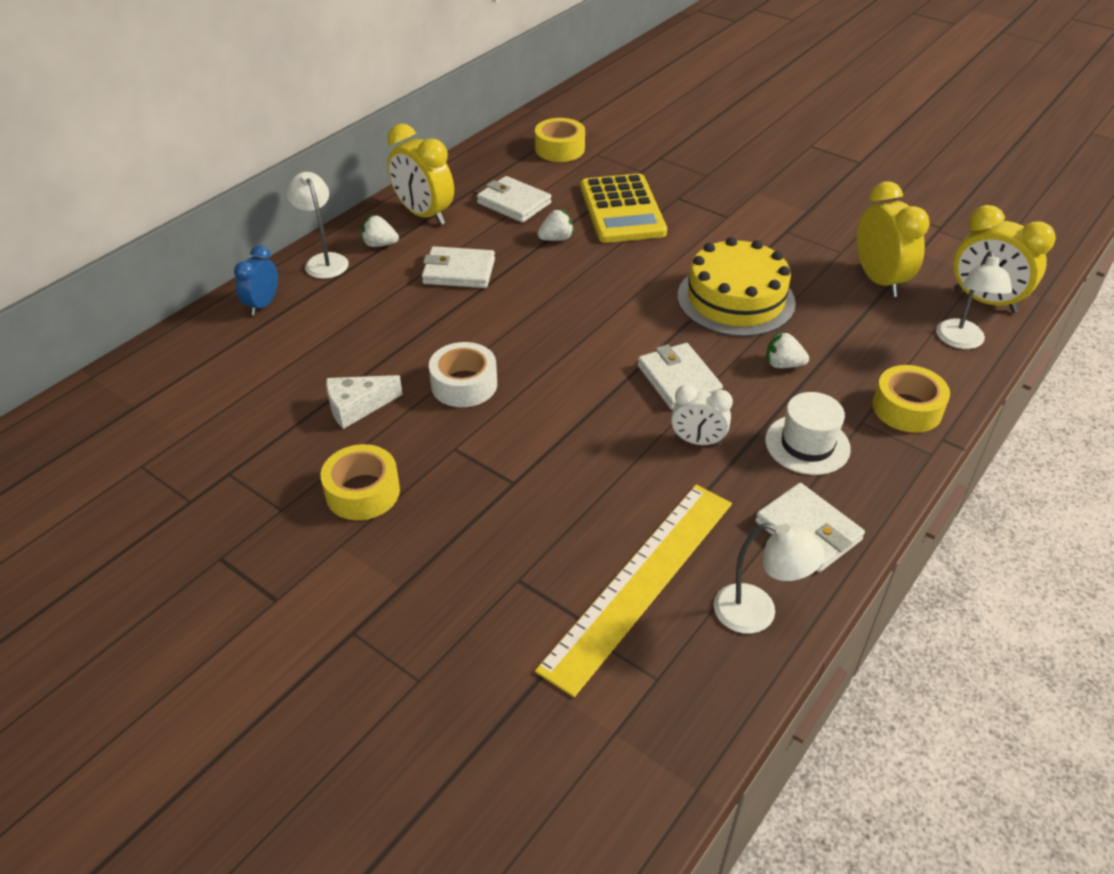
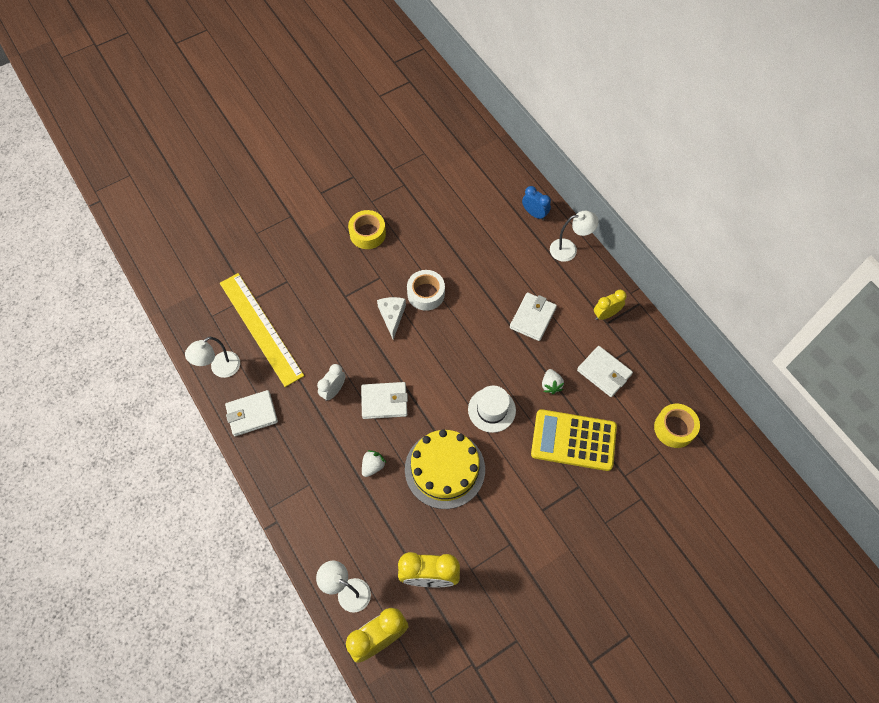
camera: 110 degrees right, 20 degrees up
white cheese [326,375,403,429] -> white cheese moved to [377,297,406,340]
white strawberry [361,215,399,247] -> none
yellow clock [387,123,454,225] -> yellow clock [594,290,627,320], size x0.60
white wallet [477,176,551,223] -> white wallet turned 75 degrees clockwise [577,346,633,397]
white hat [765,392,851,475] -> white hat moved to [468,386,516,433]
yellow tape [872,365,950,433] -> none

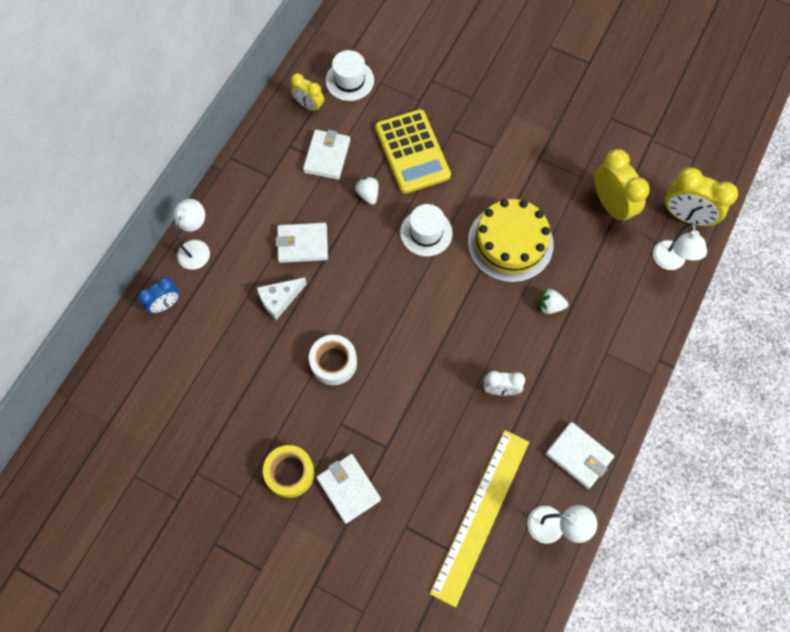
camera: 120 degrees left, 5 degrees up
white wallet [361,382,408,419] -> white wallet moved to [316,454,381,524]
white cheese [377,297,406,340] -> white cheese moved to [257,277,307,320]
blue clock [522,186,551,220] -> blue clock turned 135 degrees counterclockwise [138,277,180,314]
white strawberry [542,369,564,394] -> white strawberry turned 75 degrees counterclockwise [355,176,379,205]
white lamp [550,211,599,262] -> white lamp turned 60 degrees clockwise [174,199,210,270]
yellow clock [594,290,627,320] -> yellow clock moved to [291,73,324,112]
yellow tape [654,404,700,448] -> white hat [326,50,374,101]

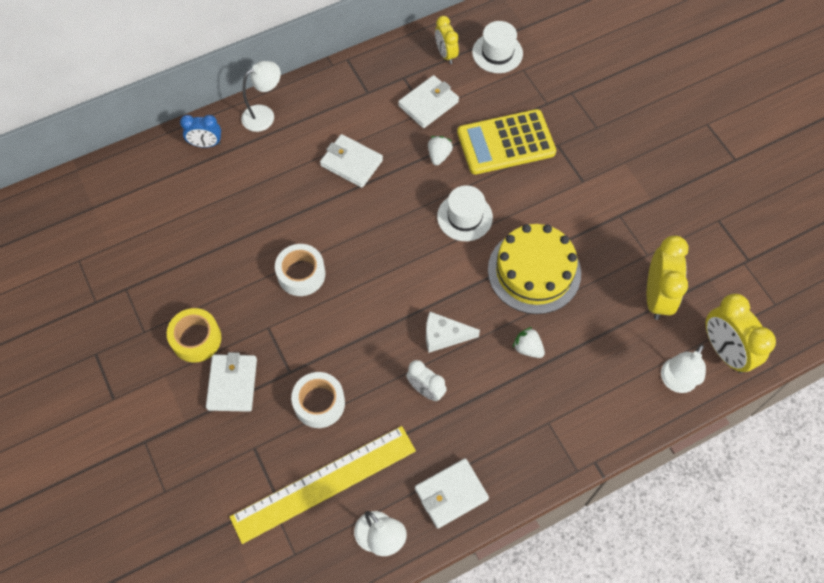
camera: 35 degrees right, 5 degrees down
white cheese [257,277,307,320] -> white cheese moved to [426,312,480,353]
yellow calculator [375,109,451,194] -> yellow calculator turned 60 degrees clockwise [457,109,556,175]
white wallet [545,422,614,489] -> white wallet turned 75 degrees clockwise [415,458,489,528]
none -> white tape [291,372,345,428]

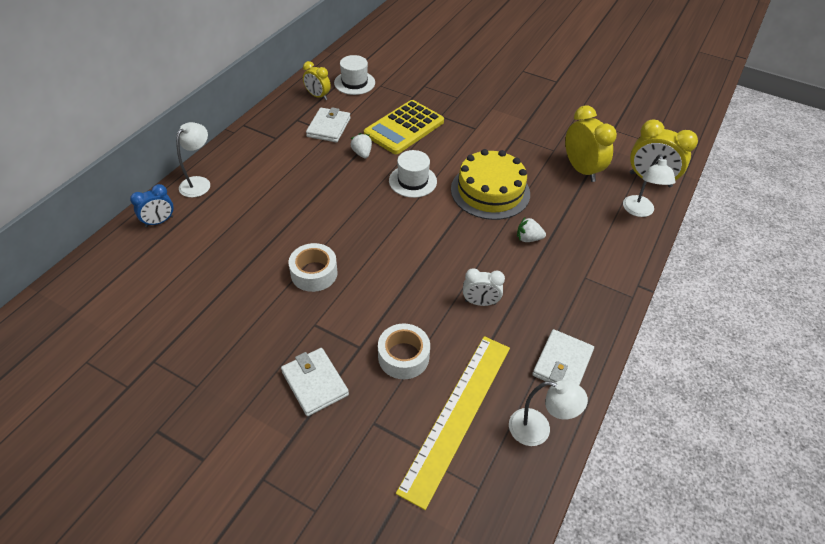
camera: 35 degrees left, 15 degrees down
yellow tape [167,308,221,363] -> none
white wallet [320,134,383,188] -> none
white cheese [426,312,480,353] -> none

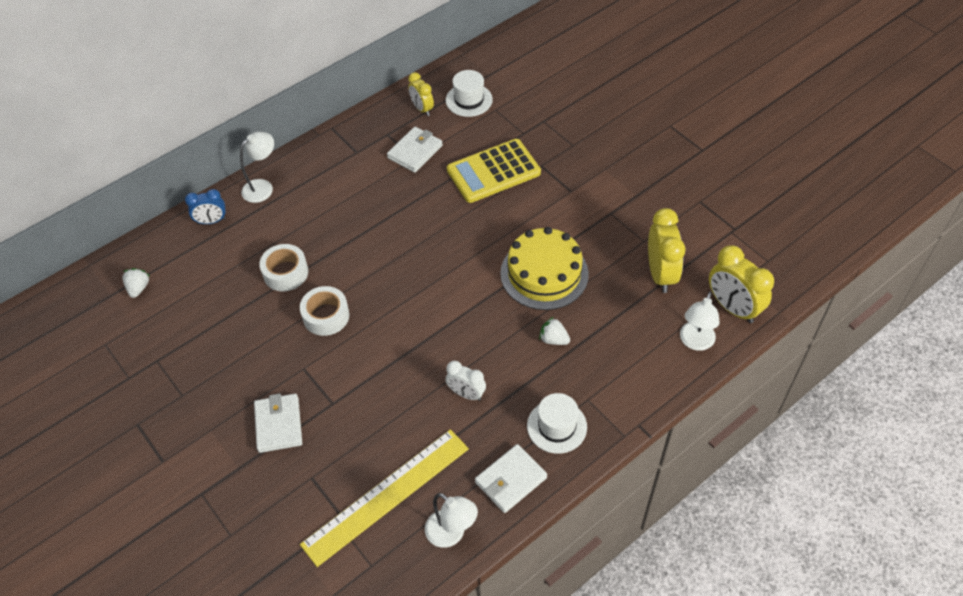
camera: 25 degrees right, 5 degrees up
white strawberry [351,133,372,158] -> white strawberry moved to [123,268,149,298]
white tape [378,324,430,379] -> white tape moved to [259,244,308,291]
white hat [389,150,437,198] -> white hat moved to [527,393,587,454]

